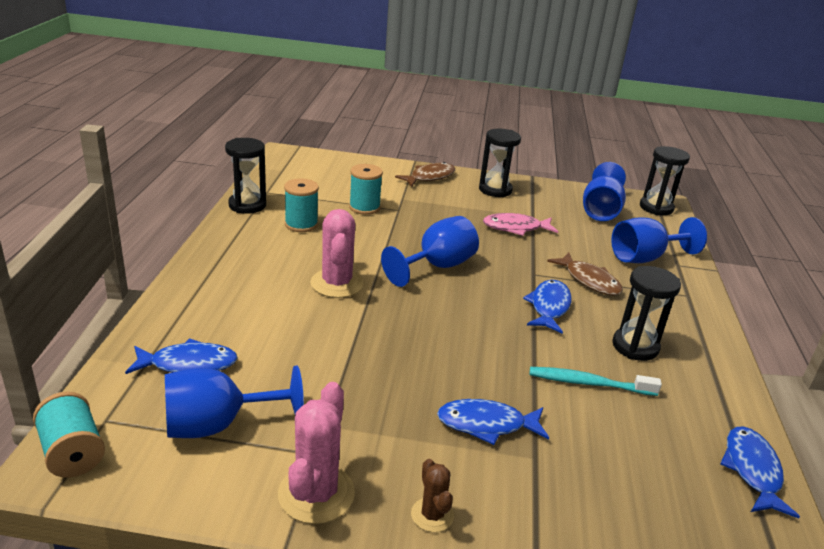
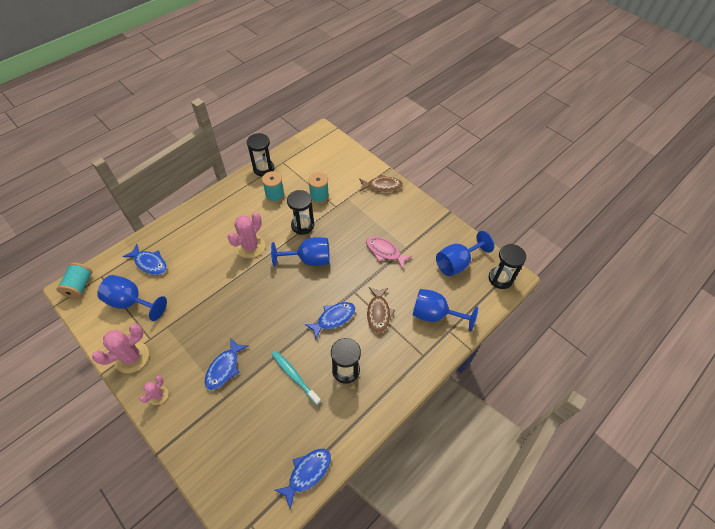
camera: 40 degrees right, 25 degrees up
brown cactus [411,459,454,532] -> pink cactus [140,376,168,405]
blue fish [437,399,549,445] -> blue fish turned 105 degrees counterclockwise [205,337,249,390]
black hourglass [479,129,521,197] -> black hourglass moved to [287,190,314,235]

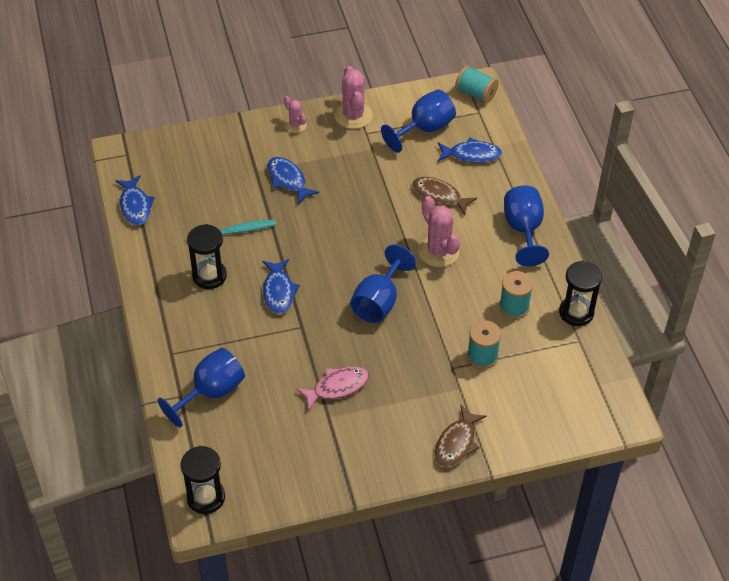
camera: 120 degrees right, 5 degrees down
blue fish [123,244,167,275] -> blue fish turned 150 degrees counterclockwise [438,138,502,163]
black hourglass [287,190,314,235] -> none
brown fish [367,287,395,334] -> brown fish moved to [413,177,477,215]
blue goblet [436,231,494,276] -> blue goblet moved to [504,185,549,266]

